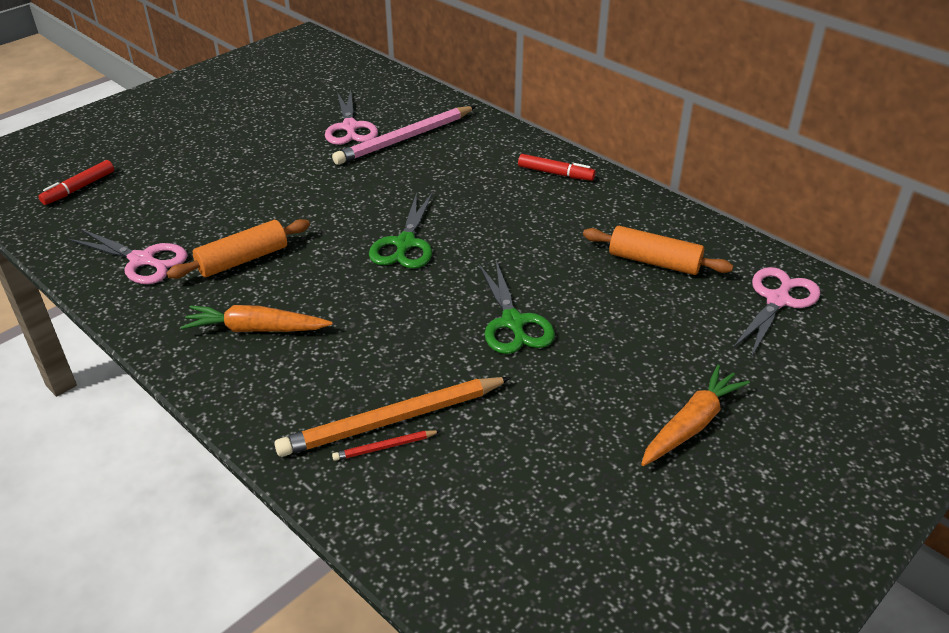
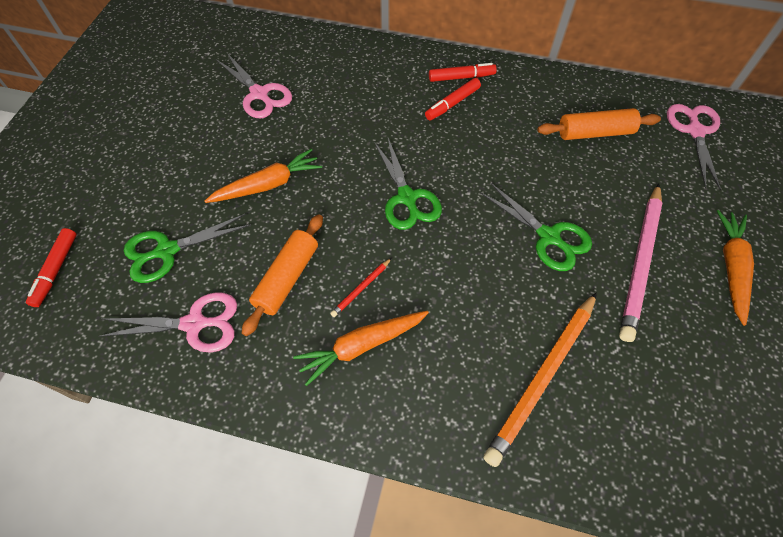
camera: 30 degrees left, 20 degrees up
pink pencil [332,106,476,165] -> pink pencil moved to [619,183,663,342]
red pencil [332,430,440,461] -> red pencil moved to [330,258,392,317]
none -> green scissors [124,213,251,283]
none -> orange carrot [205,149,322,203]
none -> red marker [425,78,481,120]

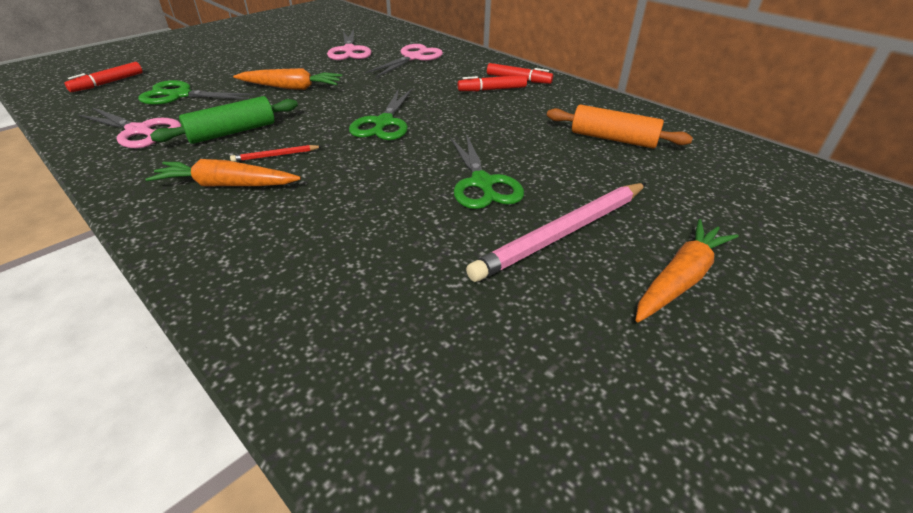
camera: 30 degrees right, 20 degrees down
orange rolling pin [242,214,323,336] -> green rolling pin [150,96,298,144]
orange pencil [483,292,597,467] -> none
pink scissors [667,104,721,191] -> pink scissors moved to [365,44,443,77]

